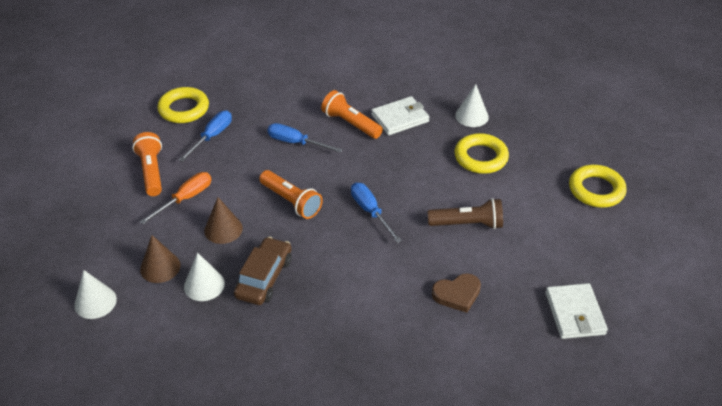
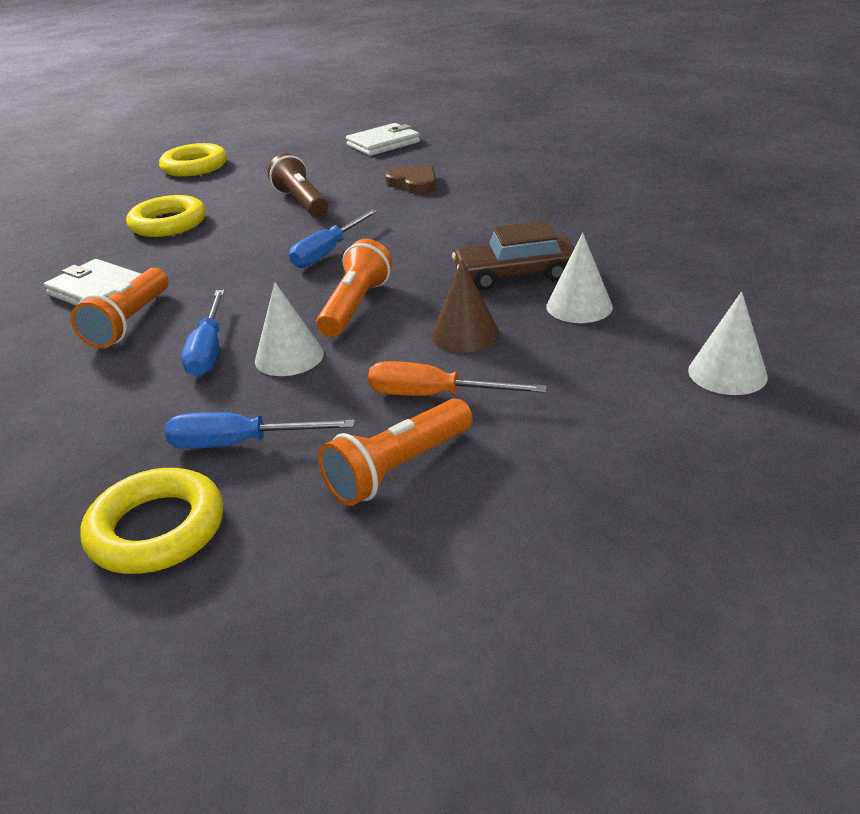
camera: 115 degrees left, 10 degrees down
brown cone [140,235,181,283] -> none
white cone [455,84,489,127] -> white cone moved to [255,282,324,376]

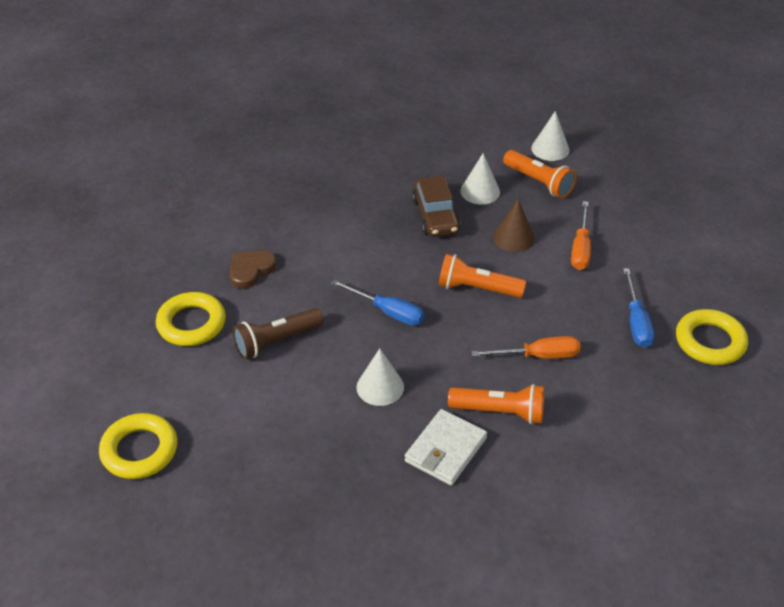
camera: 95 degrees left, 10 degrees up
yellow ring [126,195,206,237] -> yellow ring moved to [156,292,226,346]
blue screwdriver [181,290,225,377] -> orange screwdriver [471,336,581,359]
white cone [255,282,324,376] -> white cone moved to [356,348,404,406]
orange flashlight [318,398,473,506] -> orange flashlight moved to [503,150,576,198]
white wallet [346,123,420,156] -> none

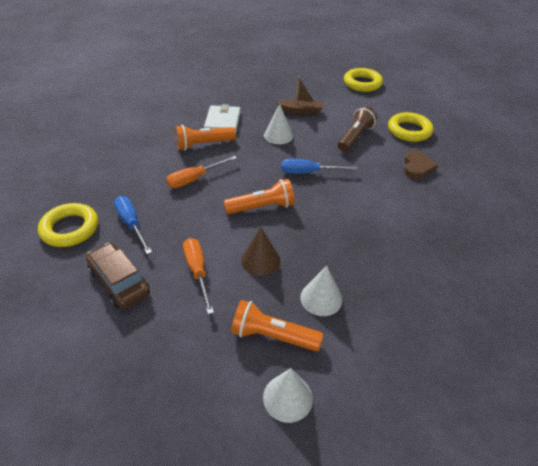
camera: 150 degrees right, 0 degrees up
brown car [412,176,461,237] -> brown car moved to [86,243,150,309]
none -> brown boat [277,77,323,114]

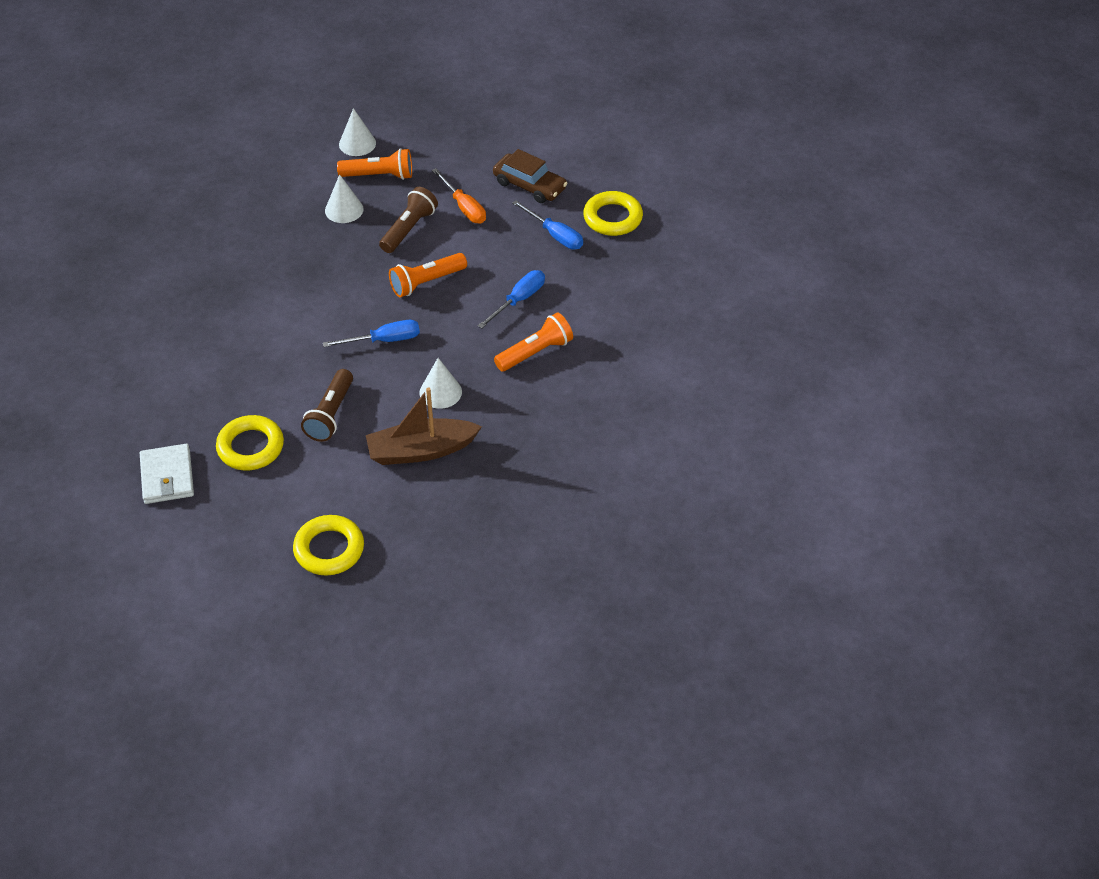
camera: 165 degrees right, 5 degrees up
orange screwdriver [166,156,237,188] -> blue screwdriver [478,270,545,329]
white wallet [204,104,241,132] -> white wallet moved to [140,444,194,504]
brown cone [241,227,280,276] -> brown flashlight [379,187,438,253]
brown boat [277,77,323,114] -> brown boat [366,387,482,465], size x1.56
brown heart [404,150,438,179] -> none

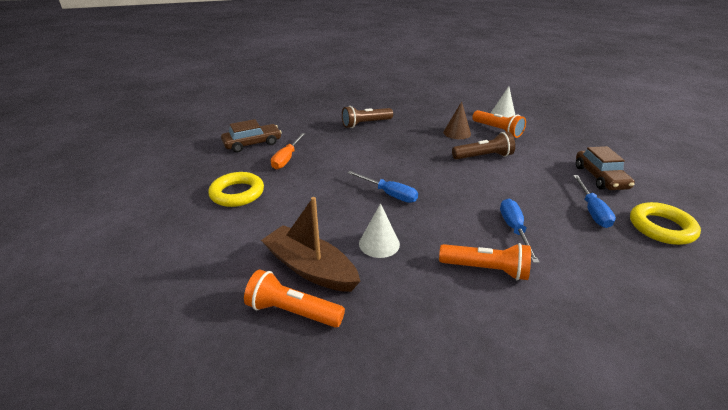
camera: 50 degrees right, 15 degrees down
white wallet [140,444,194,504] -> none
yellow ring [293,515,364,575] -> none
brown flashlight [301,369,353,442] -> brown flashlight moved to [342,106,393,128]
white cone [325,174,364,223] -> brown cone [443,101,471,139]
orange flashlight [389,253,467,297] -> orange flashlight moved to [244,270,345,328]
orange screwdriver [432,168,486,223] -> orange screwdriver moved to [271,133,306,169]
blue screwdriver [478,270,545,329] -> blue screwdriver turned 90 degrees counterclockwise [500,199,540,263]
none -> brown car [221,119,282,152]

